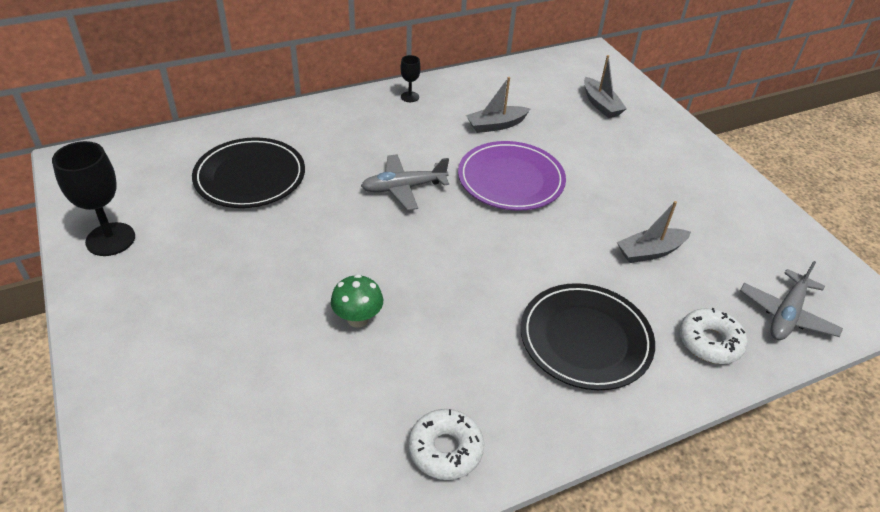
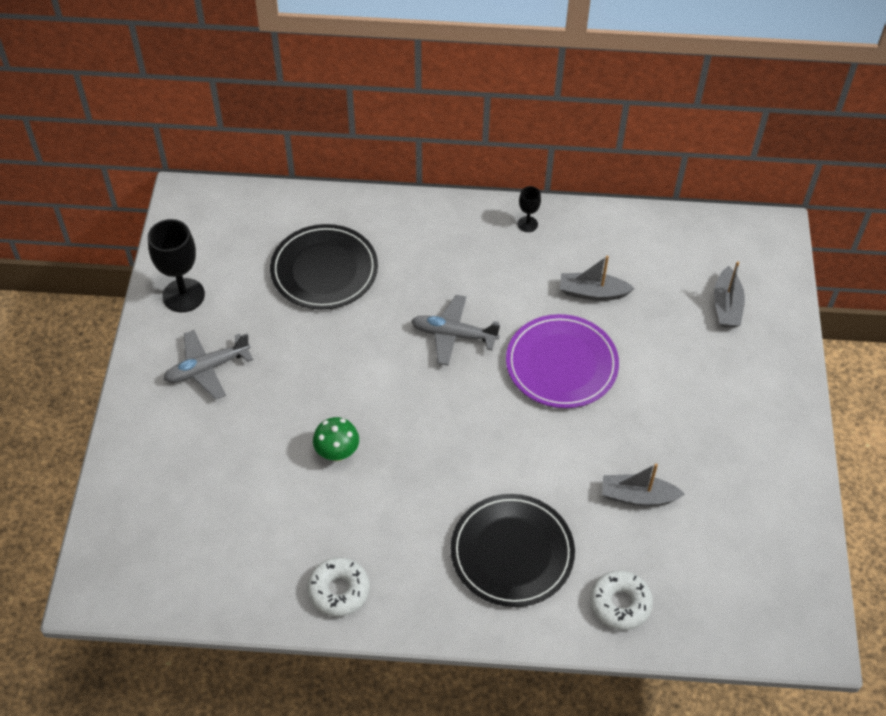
camera: 30 degrees right, 10 degrees up
grey plane [740,261,843,340] -> grey plane moved to [164,330,253,400]

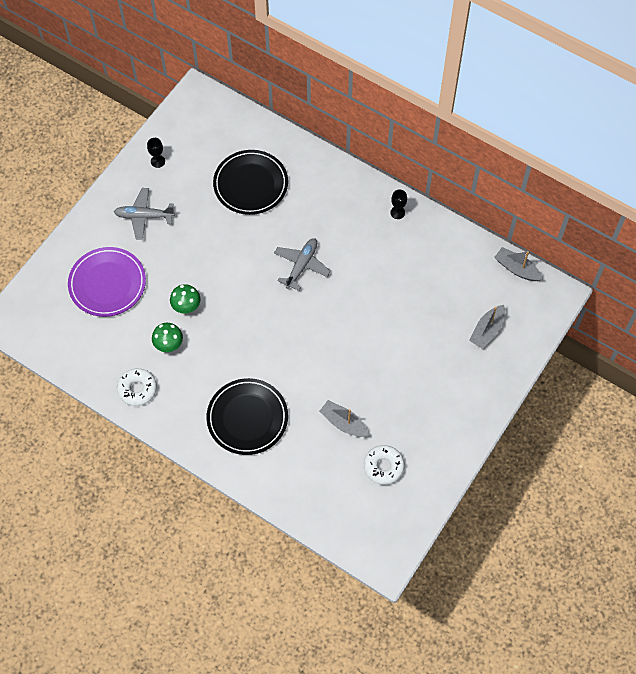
camera: 30 degrees right, 10 degrees up
black goblet [148,219,205,312] -> black goblet [147,138,165,168], size x0.51
grey plane [411,295,500,366] -> grey plane turned 75 degrees clockwise [274,238,331,291]
purple plate [506,314,619,408] -> purple plate moved to [68,247,146,317]
grey boat [560,255,635,301] -> grey boat moved to [494,247,543,281]
white donut [590,570,653,630] -> white donut moved to [364,445,405,485]
none -> green mushroom [152,323,183,352]

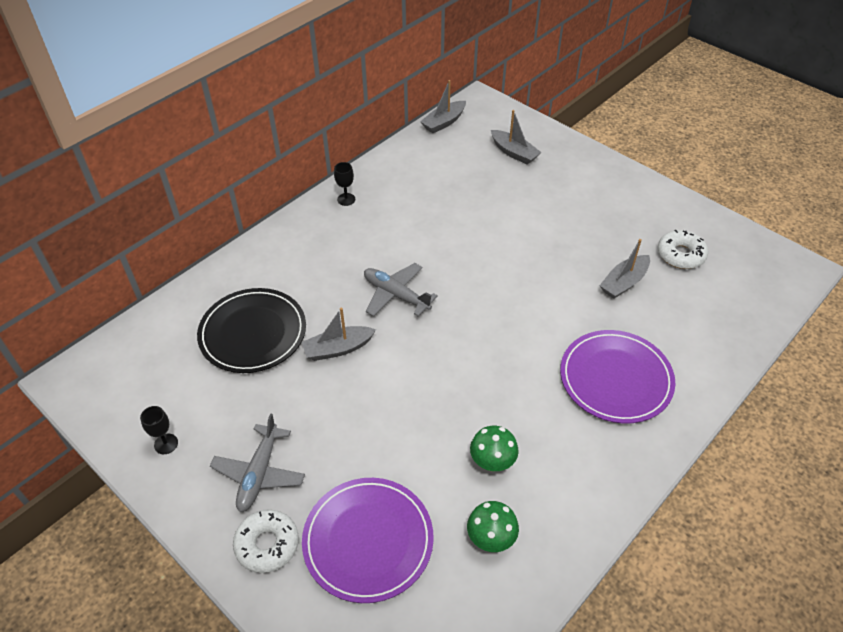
camera: 80 degrees left, 15 degrees down
white donut [117,368,157,406] -> white donut moved to [233,509,299,573]
green mushroom [170,284,201,314] -> green mushroom moved to [467,501,519,552]
black plate [207,378,288,455] -> purple plate [560,330,675,424]
none -> grey boat [302,308,376,361]

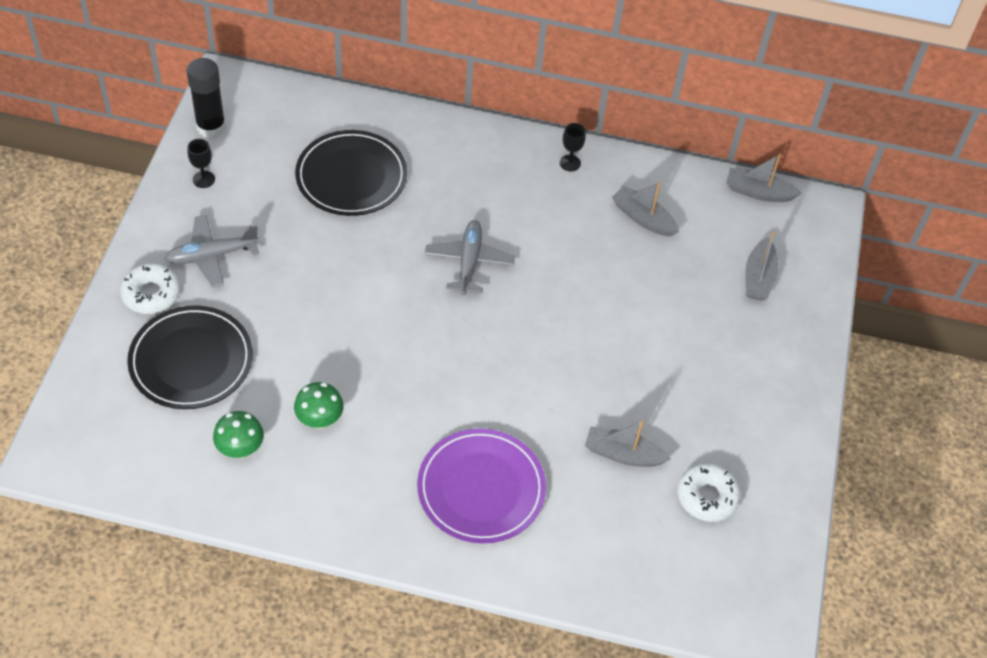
camera: 55 degrees right, 5 degrees up
grey boat [302,308,376,361] -> grey boat moved to [612,182,679,237]
purple plate [302,478,434,603] -> black plate [127,305,253,409]
none -> black glue stick [186,58,226,138]

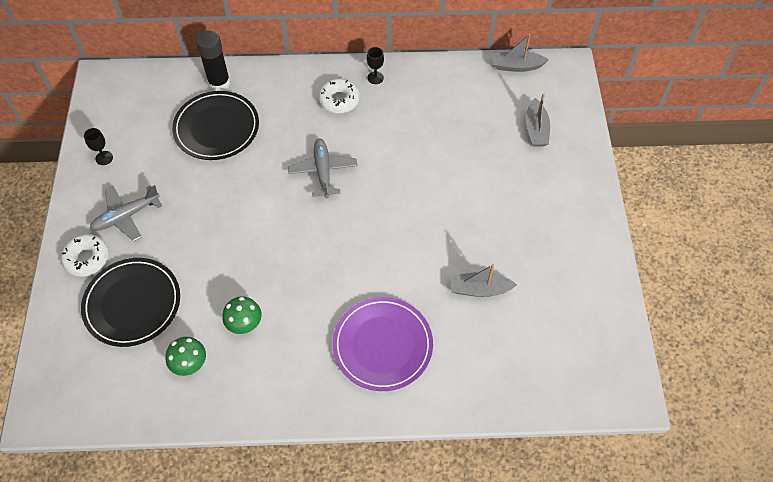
camera: 10 degrees left, 5 degrees up
black glue stick [186,58,226,138] -> black glue stick moved to [196,31,230,91]
grey boat [612,182,679,237] -> none
white donut [678,463,741,522] -> white donut moved to [318,79,360,114]

